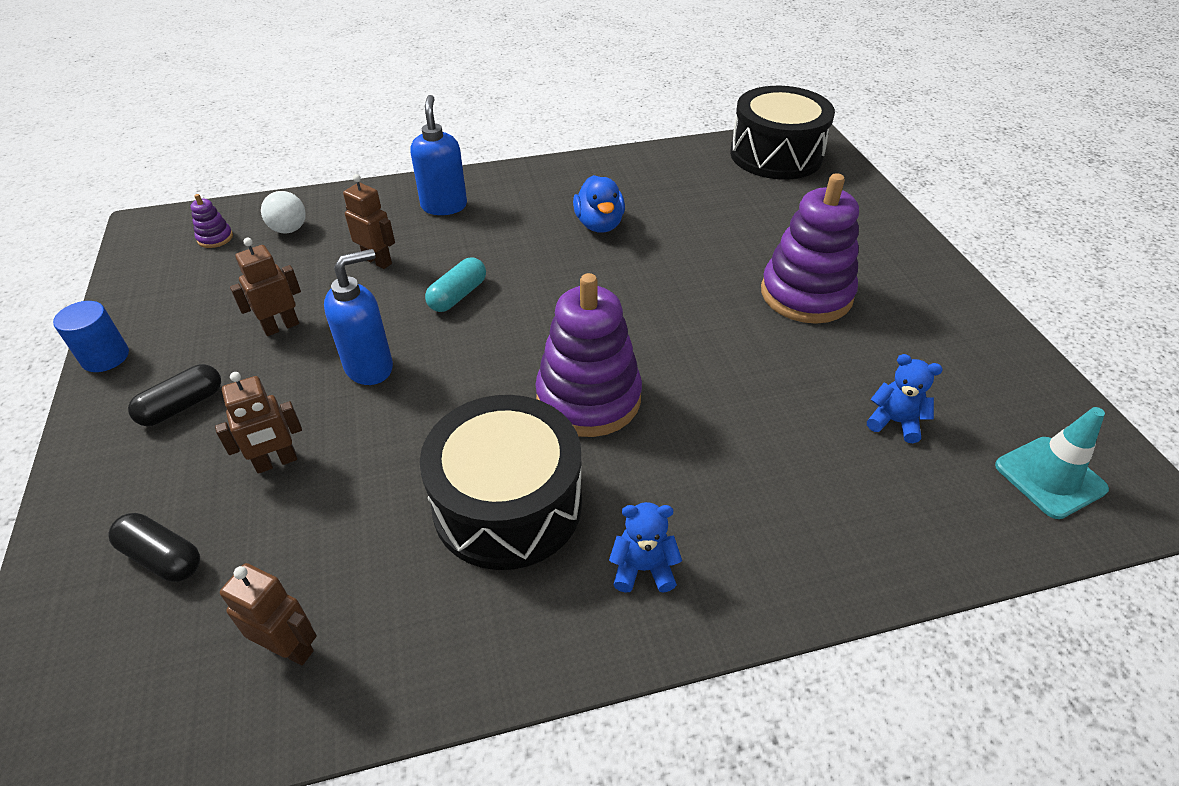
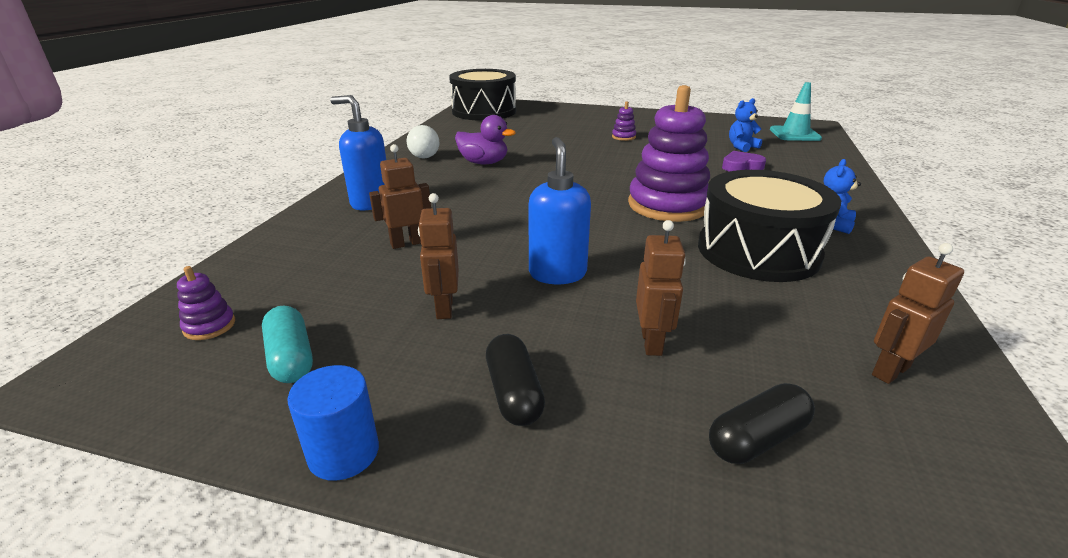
camera: 60 degrees left, 15 degrees down
white ball [261,191,306,234] -> white ball moved to [406,125,440,158]
turquoise capsule [425,257,486,312] -> turquoise capsule moved to [262,305,313,383]
blue duck [573,175,625,233] -> purple duck [455,115,516,164]
purple stacking toy [761,173,859,324] -> purple stacking toy [612,101,636,141], size x0.41
none -> purple heart [722,151,766,172]

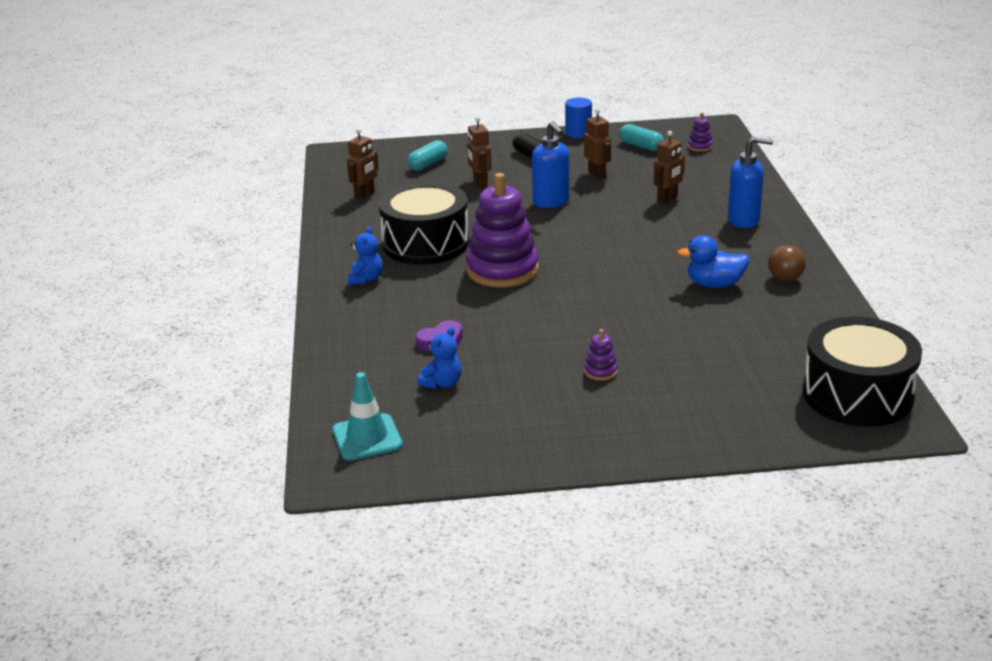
camera: 160 degrees right, 0 degrees up
white ball [406,125,440,158] -> brown ball [768,245,806,282]
purple duck [455,115,516,164] -> blue duck [677,235,749,288]
black capsule [709,383,815,464] -> turquoise capsule [407,140,448,171]

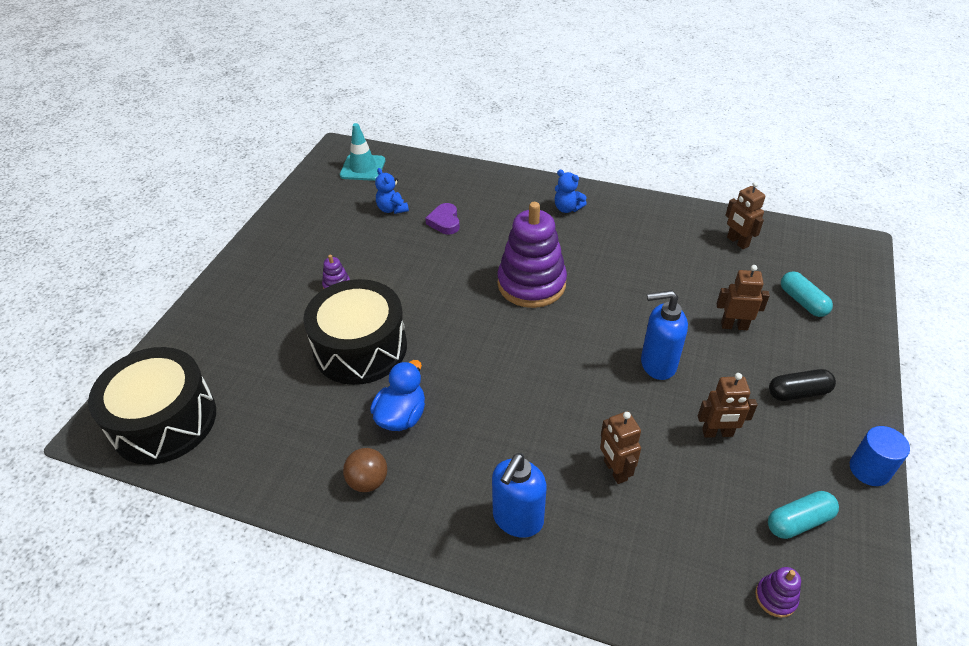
camera: 115 degrees right, 15 degrees up
black drum [379,182,469,265] -> black drum moved to [303,279,407,385]

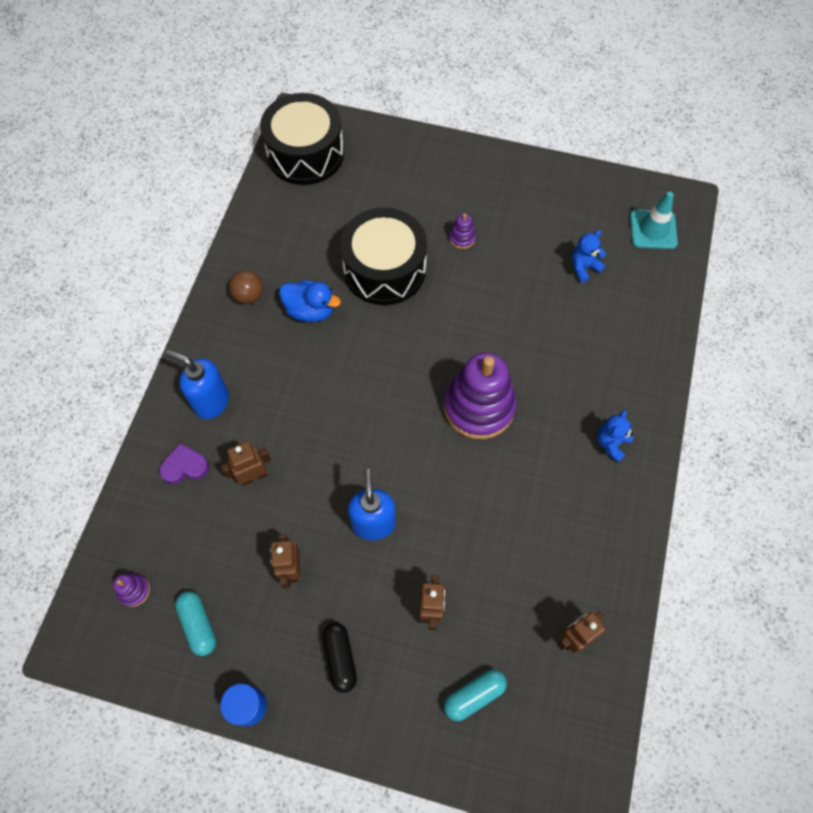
camera: 85 degrees right, 20 degrees up
purple heart [425,203,460,234] -> purple heart moved to [159,443,209,484]

